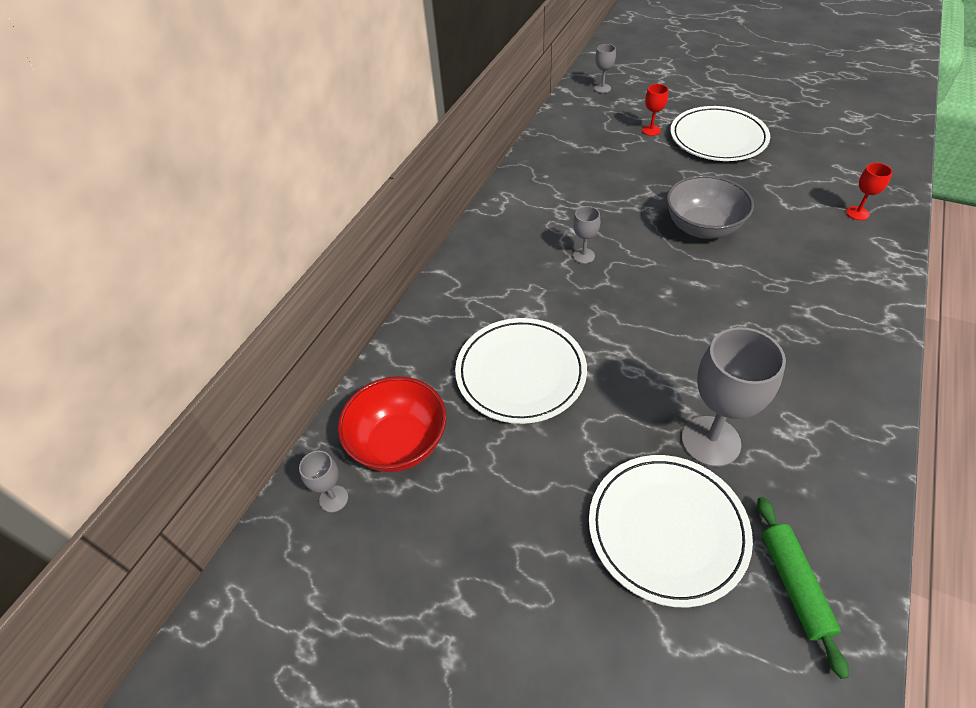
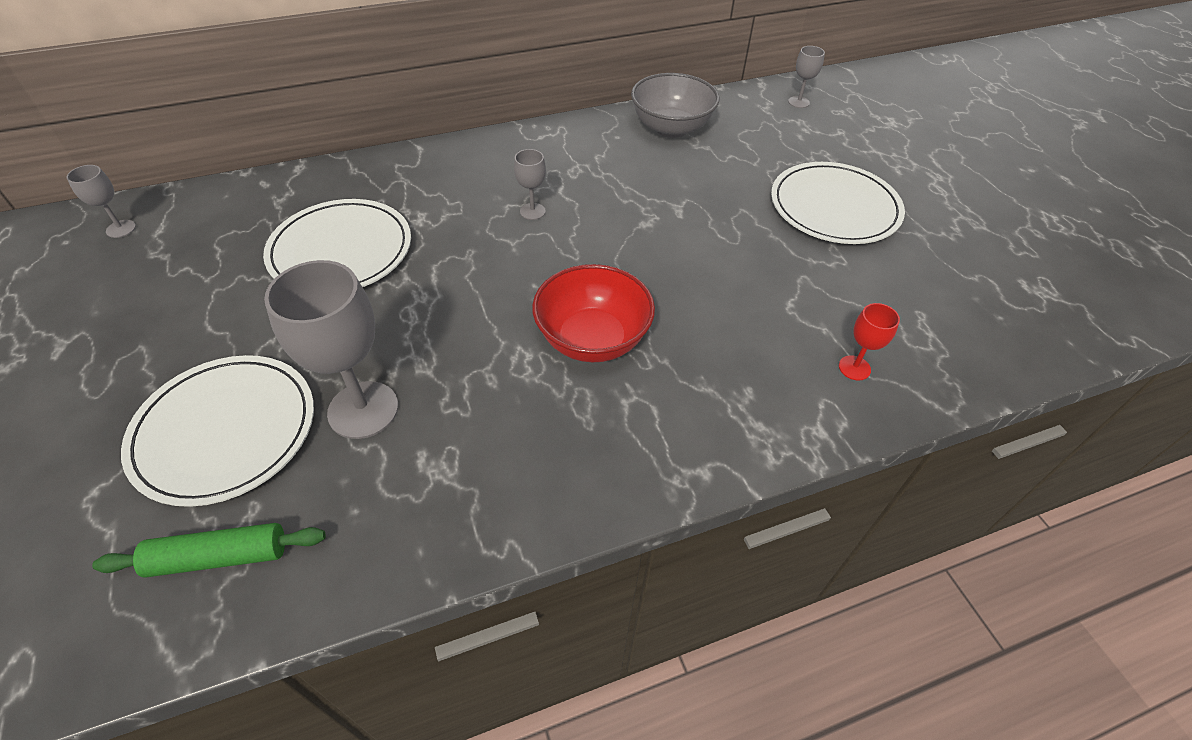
camera: 40 degrees right, 0 degrees up
red bowl [338,376,446,472] -> red bowl moved to [532,264,655,362]
red goblet [642,84,668,136] -> none
grey bowl [667,175,754,239] -> grey bowl moved to [631,73,720,138]
green rolling pin [757,497,849,679] -> green rolling pin turned 45 degrees clockwise [92,523,326,578]

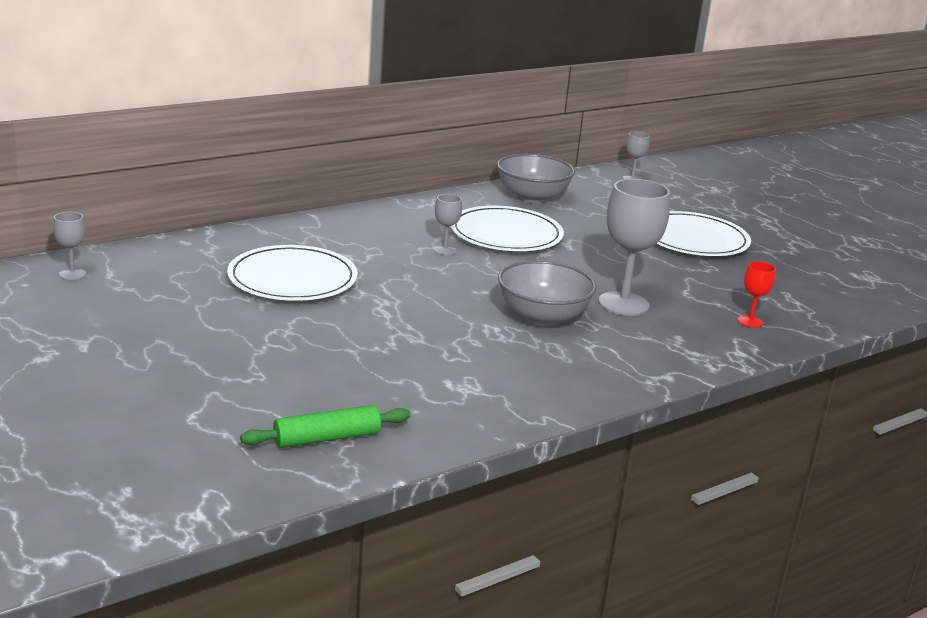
camera: 15 degrees left, 25 degrees down
white plate [121,355,314,507] -> white plate moved to [450,206,564,251]
grey goblet [264,260,398,439] -> grey goblet moved to [598,179,670,316]
red bowl [532,264,655,362] -> grey bowl [498,260,597,327]

